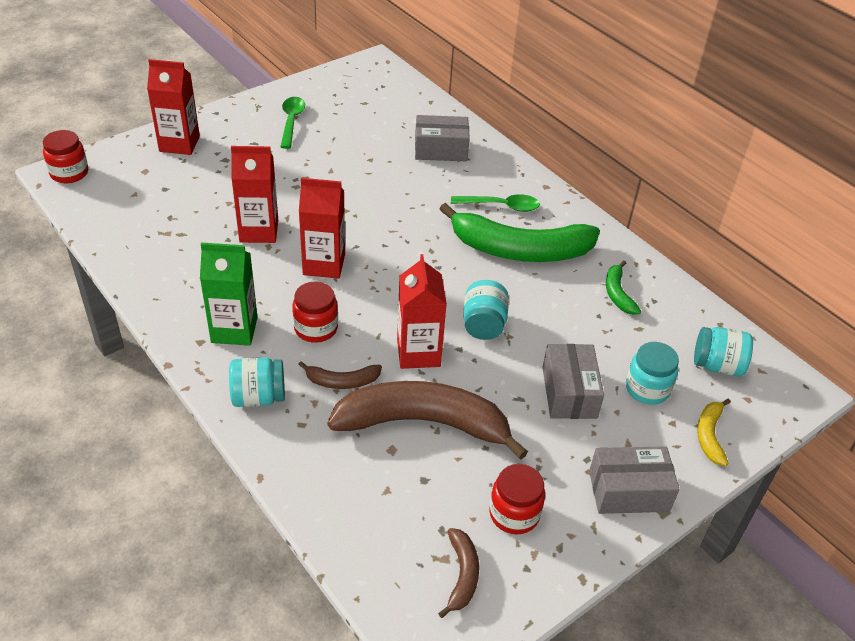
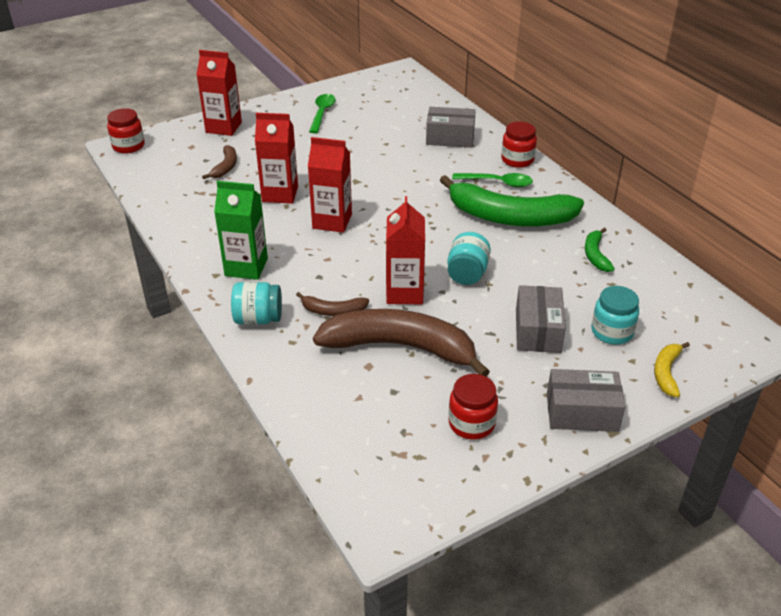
camera: 10 degrees right, 5 degrees down
red jar [292,282,338,343] -> red jar moved to [501,122,537,168]
brown banana [438,528,479,618] -> brown banana moved to [202,145,237,179]
turquoise jar [694,327,753,377] -> none

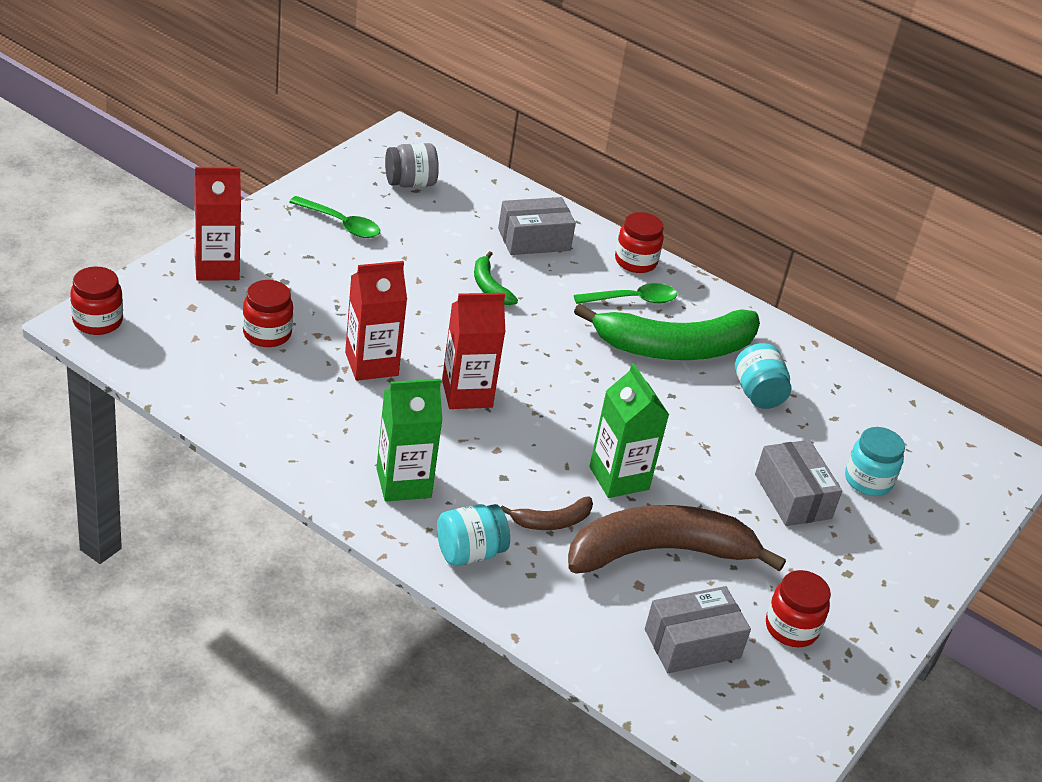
camera: 30 degrees left, 0 degrees up
brown banana [202,145,237,179] -> red jar [243,280,293,347]
green spoon [309,94,336,133] -> green spoon turned 135 degrees clockwise [289,196,380,238]
red carton [386,196,425,304] -> green carton [589,363,669,498]
turquoise jar [447,232,491,285] -> turquoise jar moved to [735,343,791,409]
grey box [547,369,625,432] -> grey box moved to [645,586,751,673]
green banana [585,228,615,272] -> green banana moved to [474,251,518,305]
yellow banana [654,342,690,397] -> none
none -> grey jar [385,143,439,187]

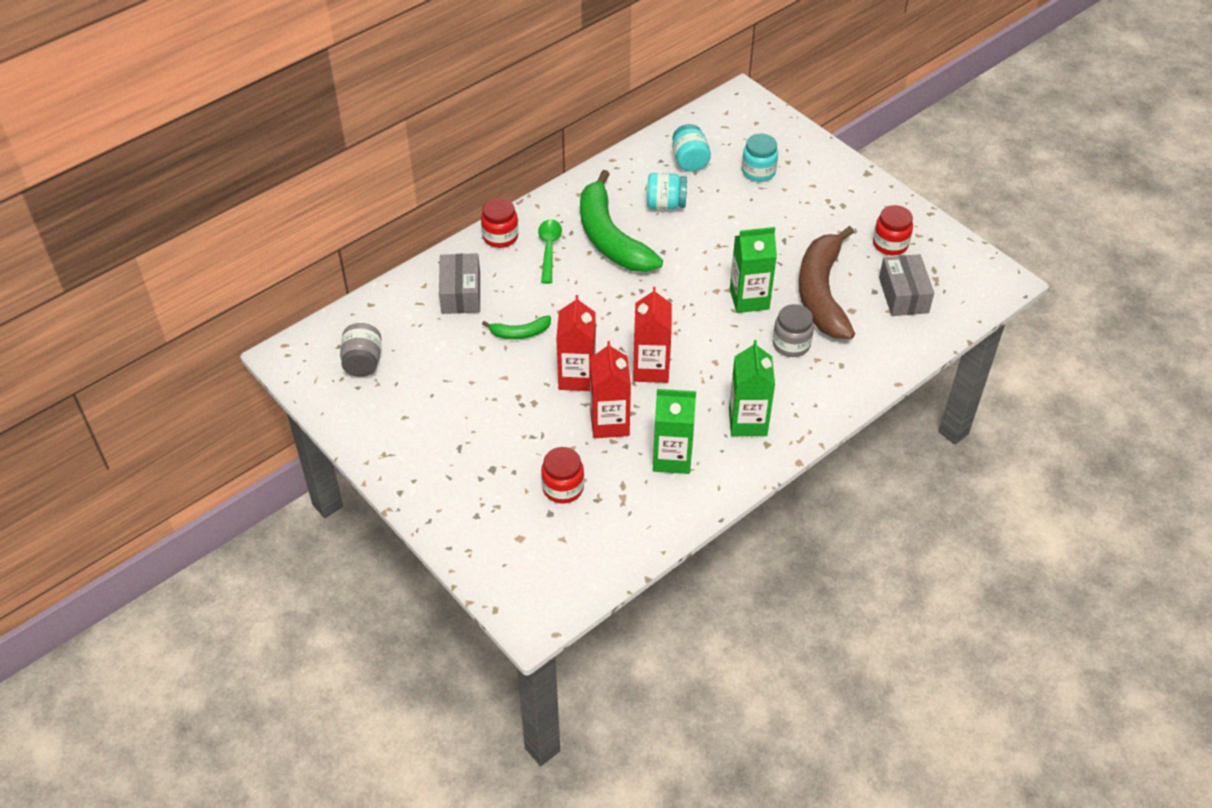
camera: 70 degrees left, 10 degrees up
red jar [70,267,123,335] -> none
red carton [194,167,241,281] -> red carton moved to [556,295,596,391]
green spoon [289,196,380,238] -> none
turquoise jar [437,504,510,566] -> turquoise jar moved to [672,124,711,171]
brown banana [501,496,593,530] -> grey jar [773,304,814,357]
green banana [574,304,760,360] -> green banana turned 150 degrees clockwise [580,170,663,272]
grey box [755,440,842,526] -> none
none -> green carton [653,389,696,474]

